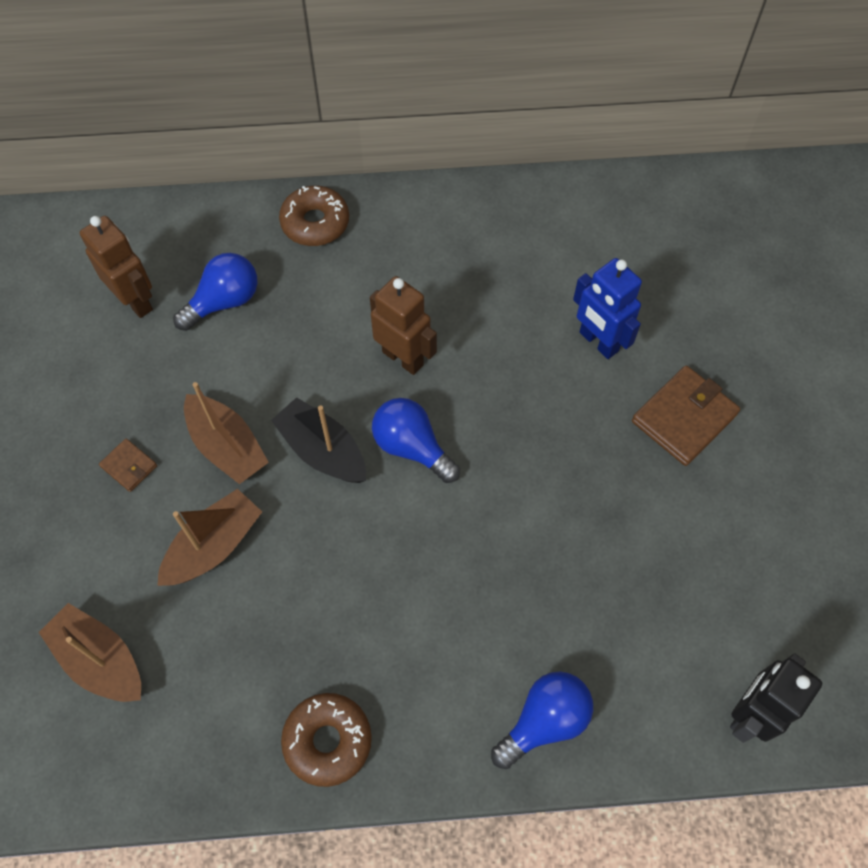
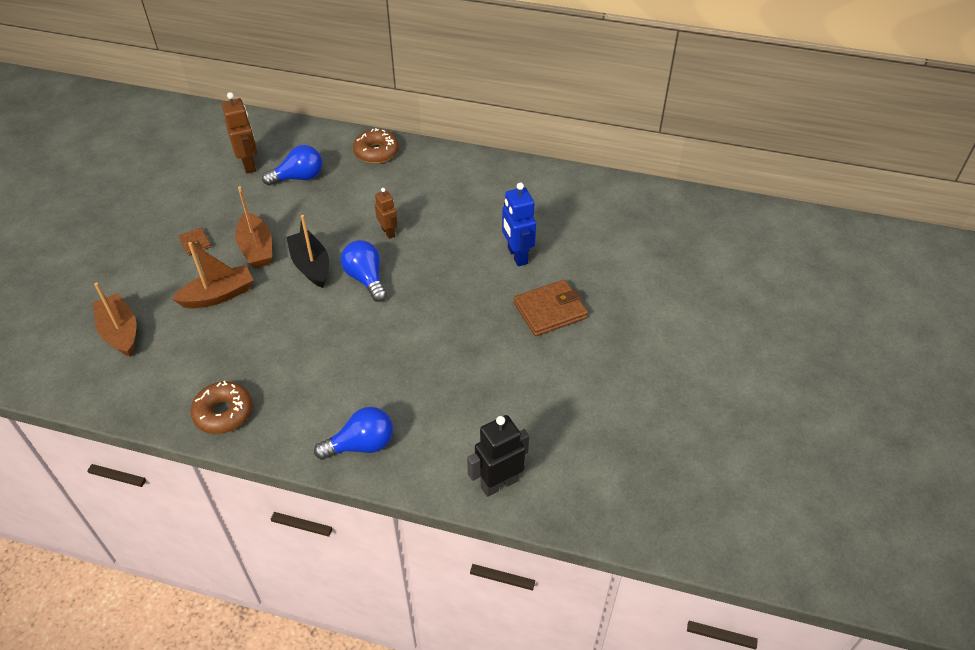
camera: 20 degrees right, 15 degrees down
brown robot [370,276,437,375] -> brown robot [375,188,398,239], size x0.63

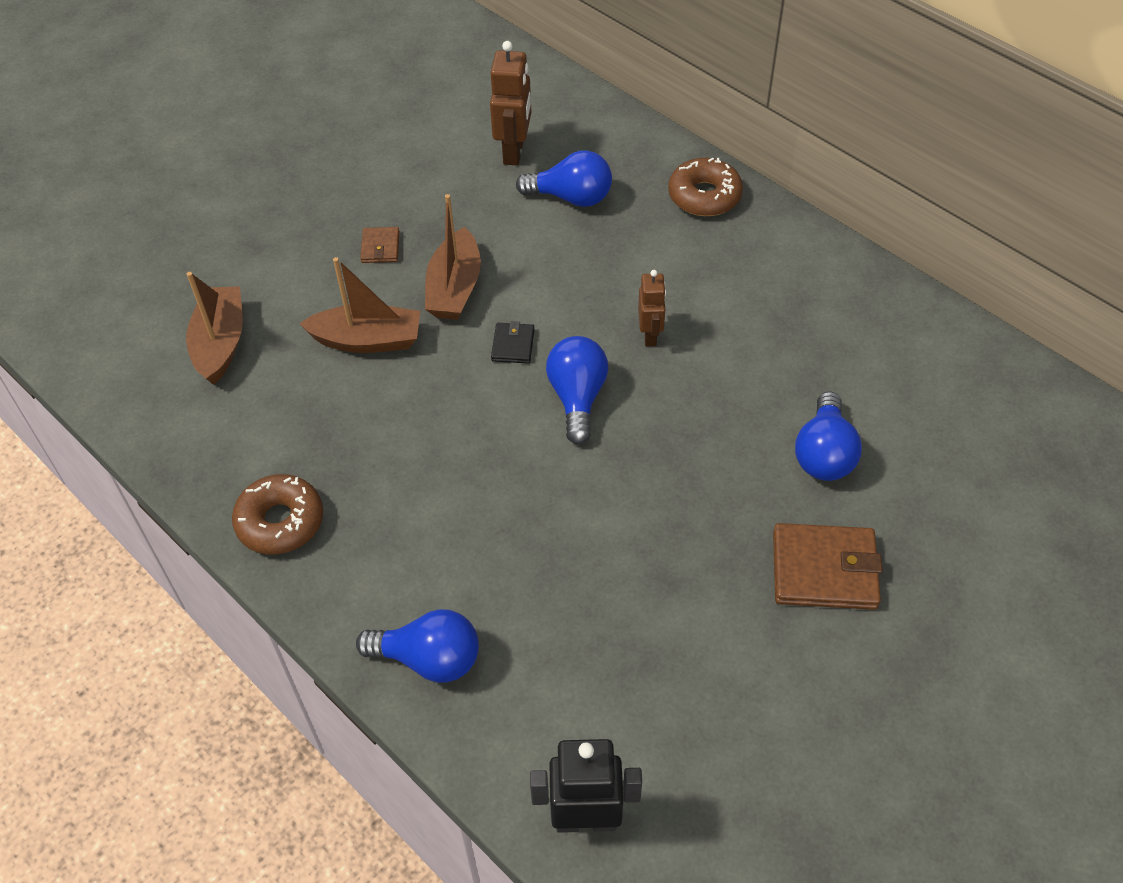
camera: 30 degrees right, 5 degrees up
black boat [286,215,329,288] -> black wallet [491,321,535,364]
blue robot [502,183,536,266] -> blue light bulb [795,392,862,481]

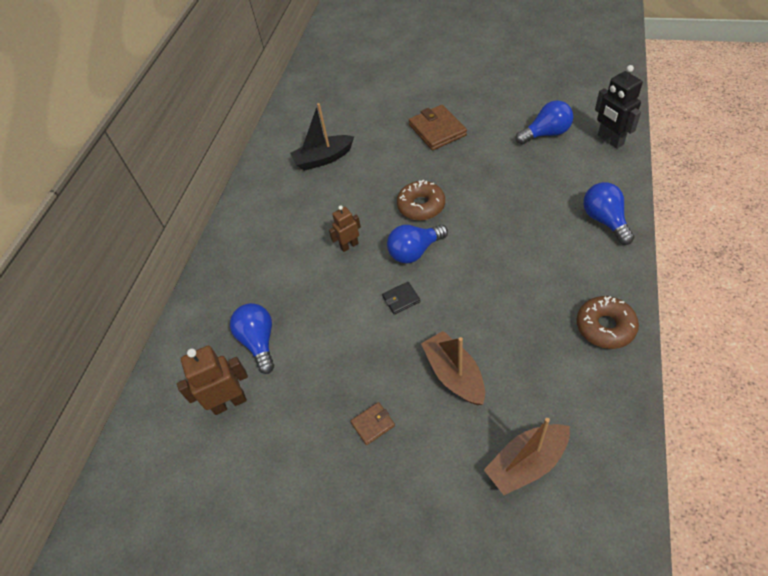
camera: 115 degrees left, 0 degrees up
brown boat [425,194,481,320] -> none
brown donut [668,158,743,216] -> brown donut moved to [397,180,445,220]
blue light bulb [795,392,862,481] -> blue light bulb moved to [516,100,573,144]
none -> black boat [290,103,354,171]

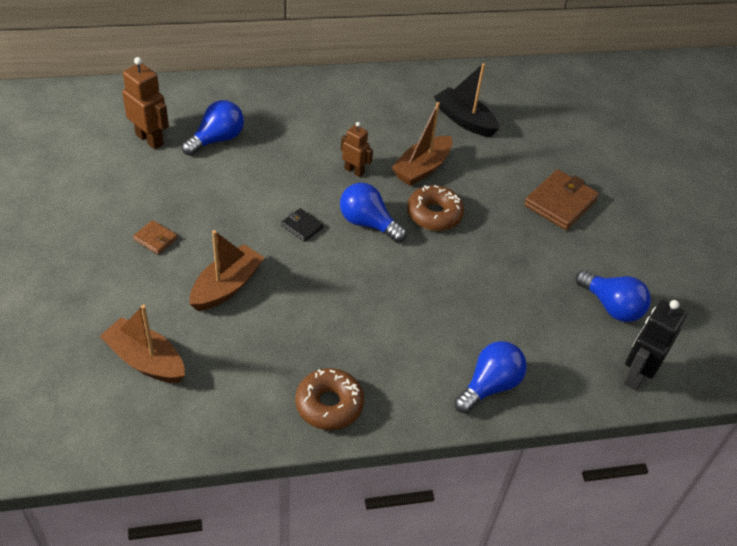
camera: 55 degrees right, 5 degrees down
none -> brown boat [391,102,452,186]

